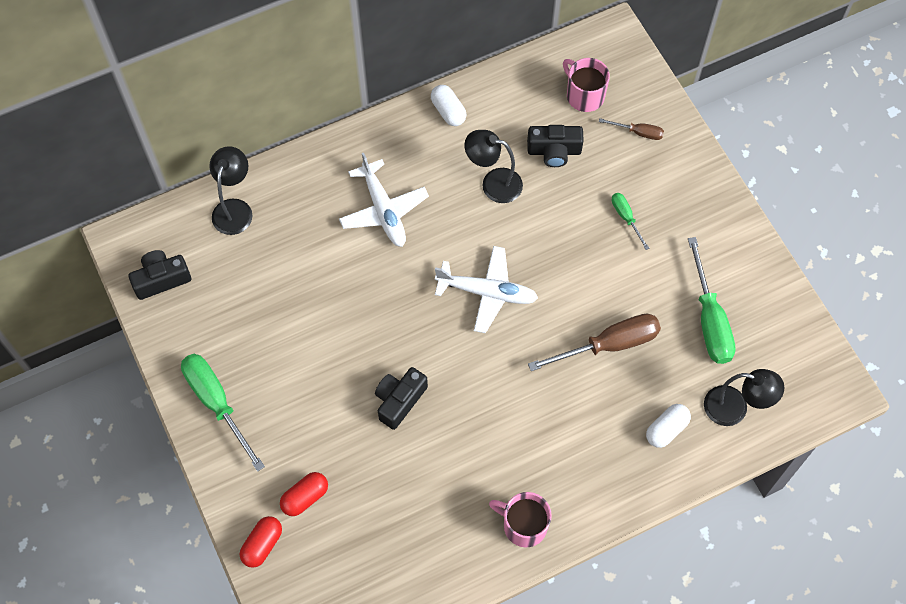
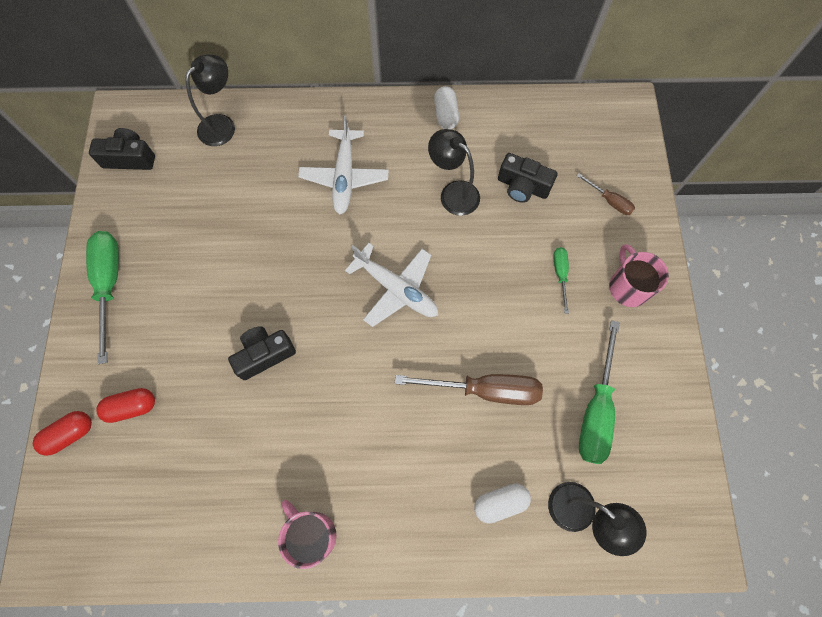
camera: 25 degrees right, 5 degrees up
pink mug [563,58,610,112] -> pink mug moved to [609,244,669,307]

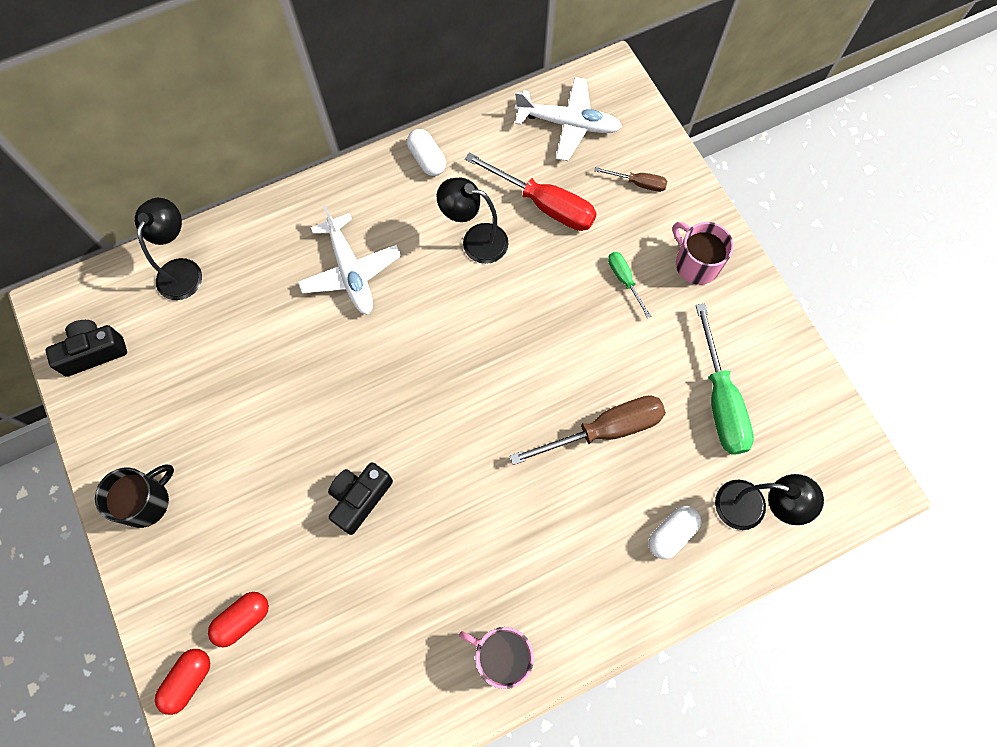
camera: 25 degrees left, 0 degrees up
green screwdriver [86,231,119,364] -> black mug [95,464,174,528]
white plane [345,243,438,327] -> white plane moved to [515,77,622,161]
black camera [498,153,558,203] -> red screwdriver [465,152,597,231]

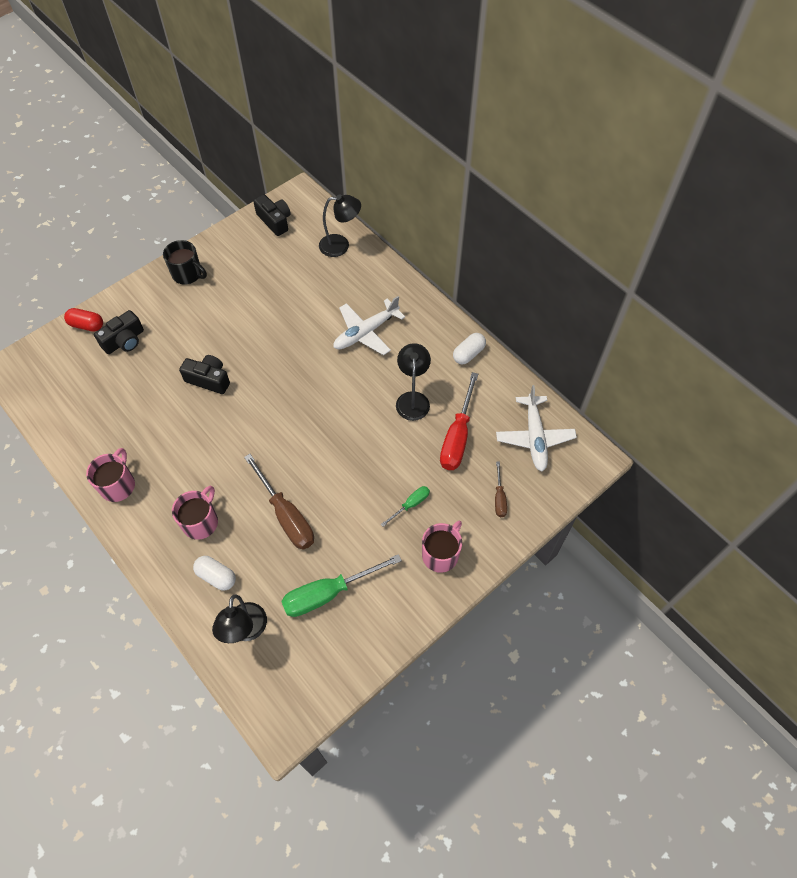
camera: 75 degrees right, 10 degrees down
red capsule [208,592,269,647] -> black camera [94,310,144,354]
none -> pink mug [172,485,218,540]

